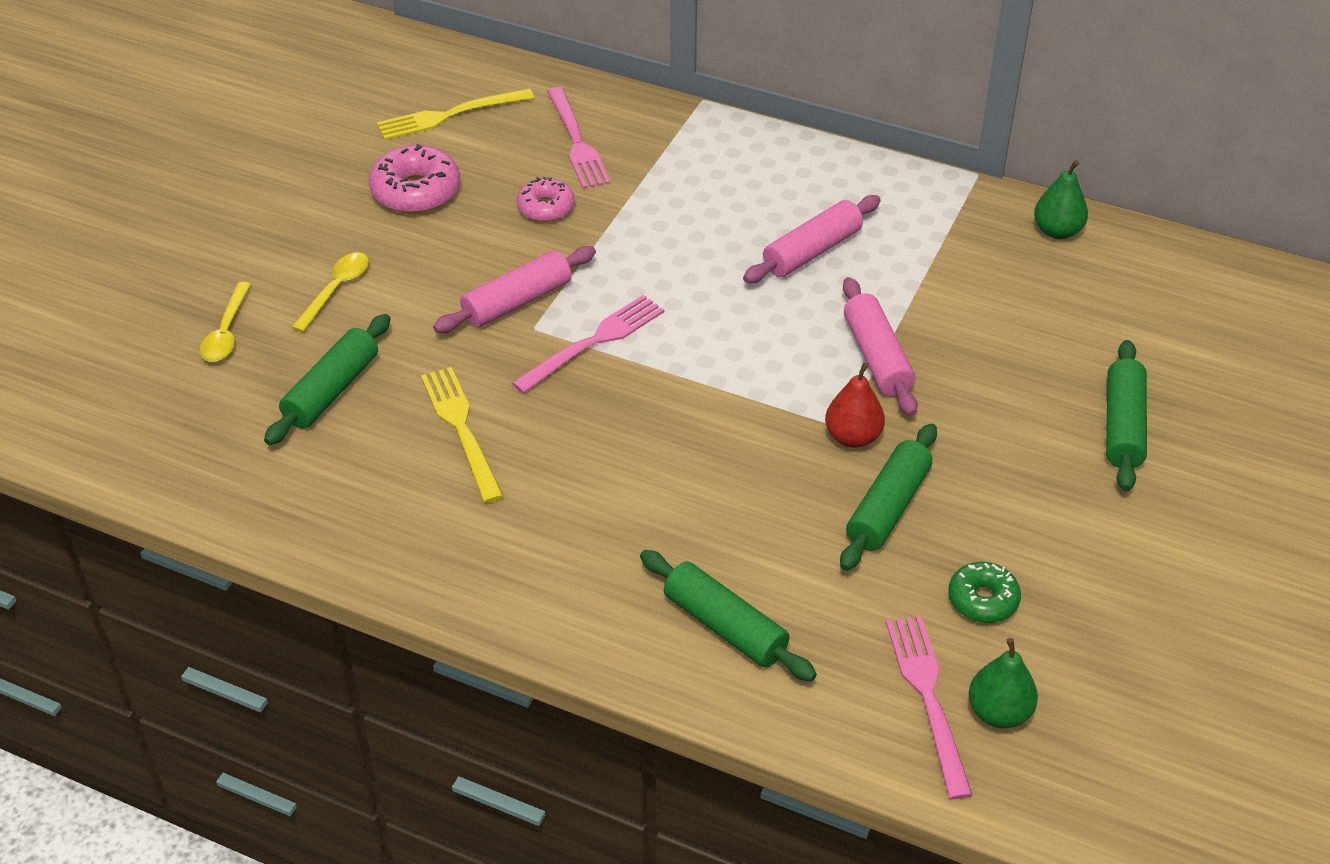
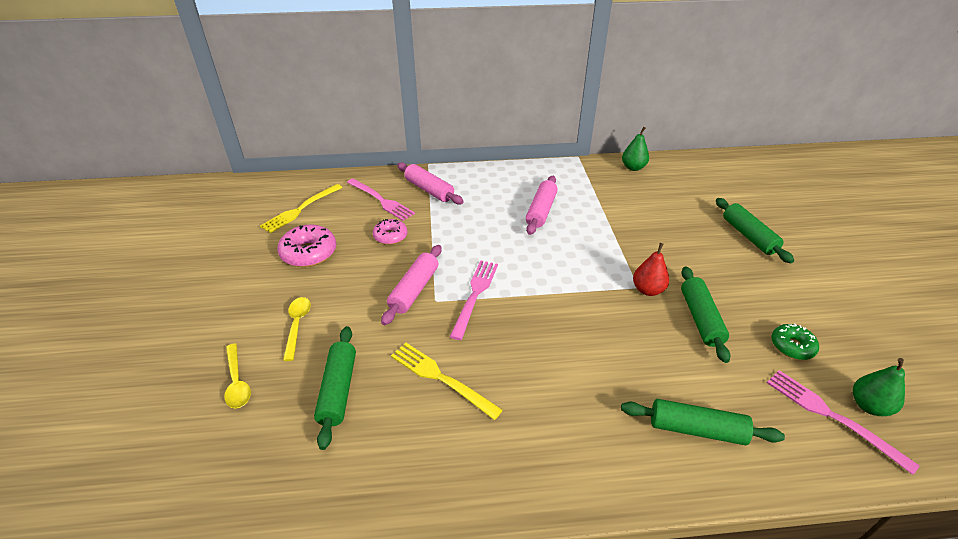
camera: 30 degrees left, 5 degrees down
pink rolling pin [843,277,918,416] -> pink rolling pin moved to [397,163,464,205]

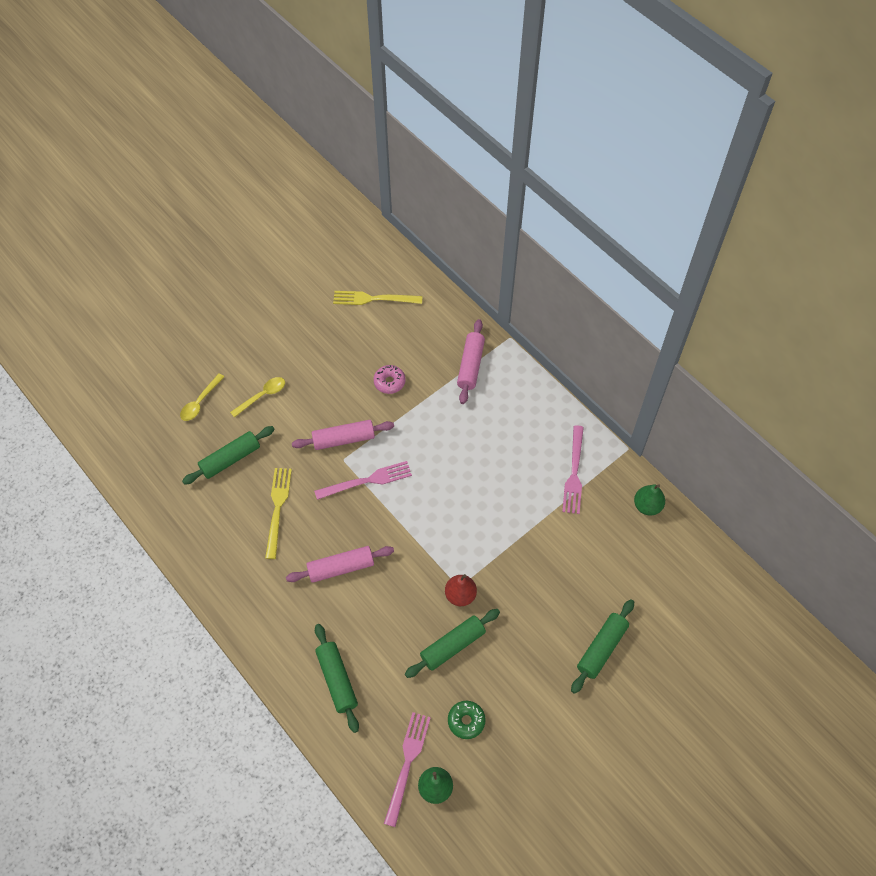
camera: 55 degrees right, 20 degrees up
pink donut [277,224,336,267] -> none
pink fork [347,178,415,221] -> pink fork moved to [562,425,584,514]
pink rolling pin [526,176,558,235] -> pink rolling pin moved to [286,546,394,583]

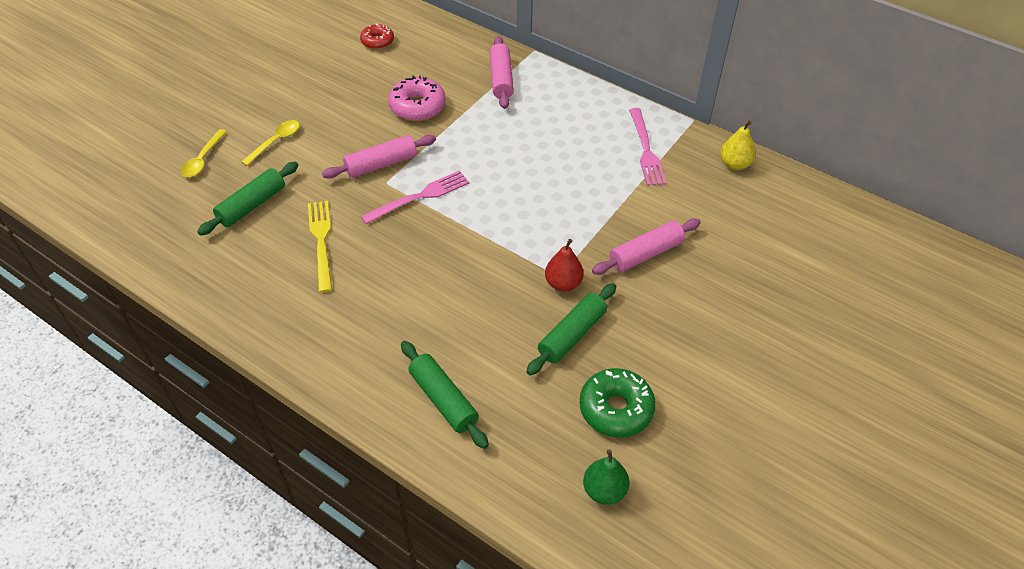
camera: 15 degrees left, 10 degrees down
pink rolling pin [286,546,394,583] -> pink rolling pin moved to [592,219,701,275]
yellow fork [333,291,423,305] -> red donut [360,24,394,50]
pink donut [374,365,406,394] -> pink donut [388,75,446,121], size x1.58
pink fork [384,712,431,827] -> none
green donut [448,701,486,739] -> green donut [579,368,656,438], size x1.58
green rolling pin [571,599,634,694] -> none
green pear [634,484,665,516] -> yellow pear [720,121,756,170]

